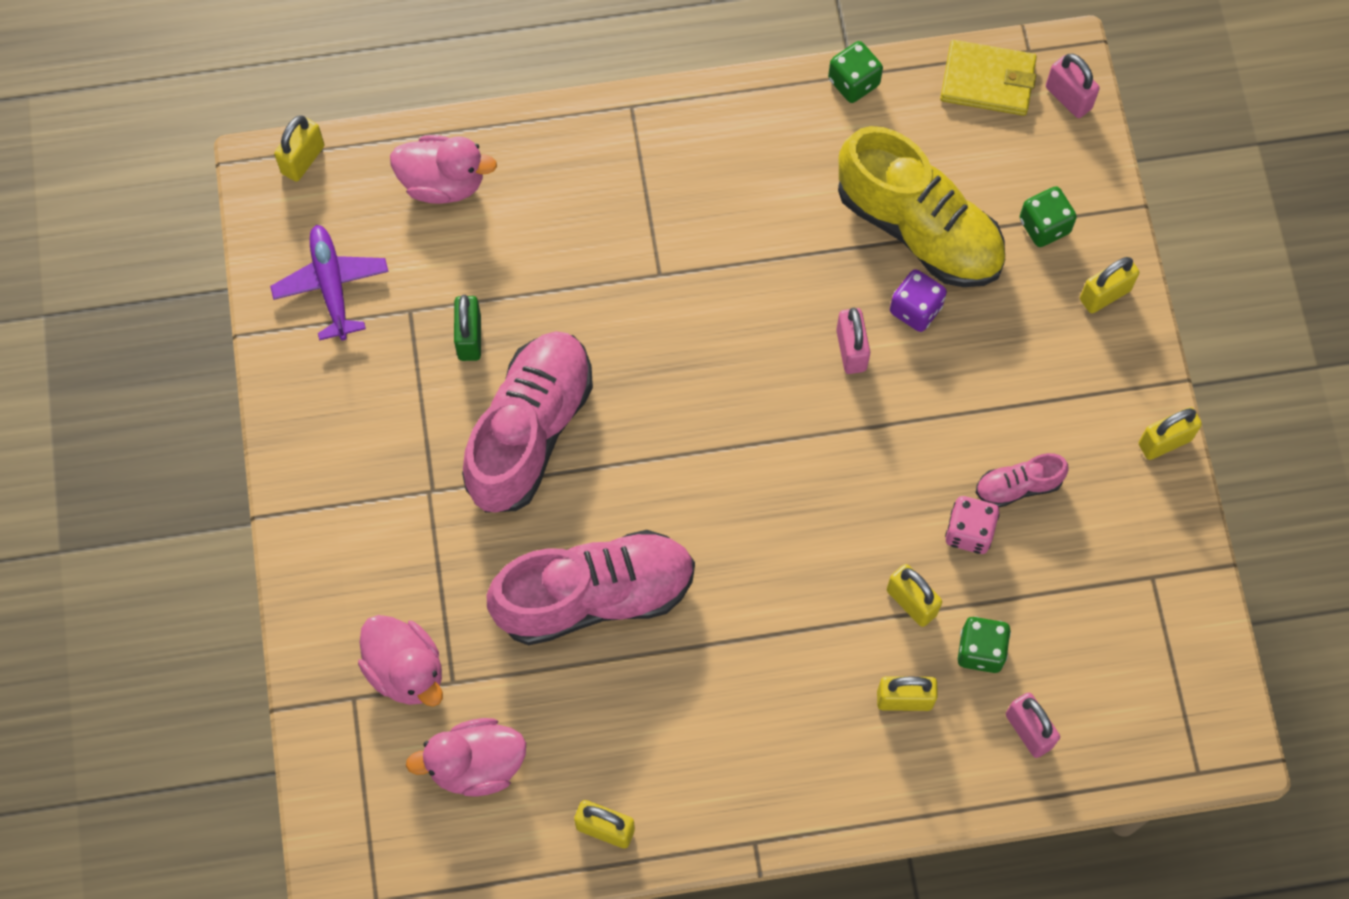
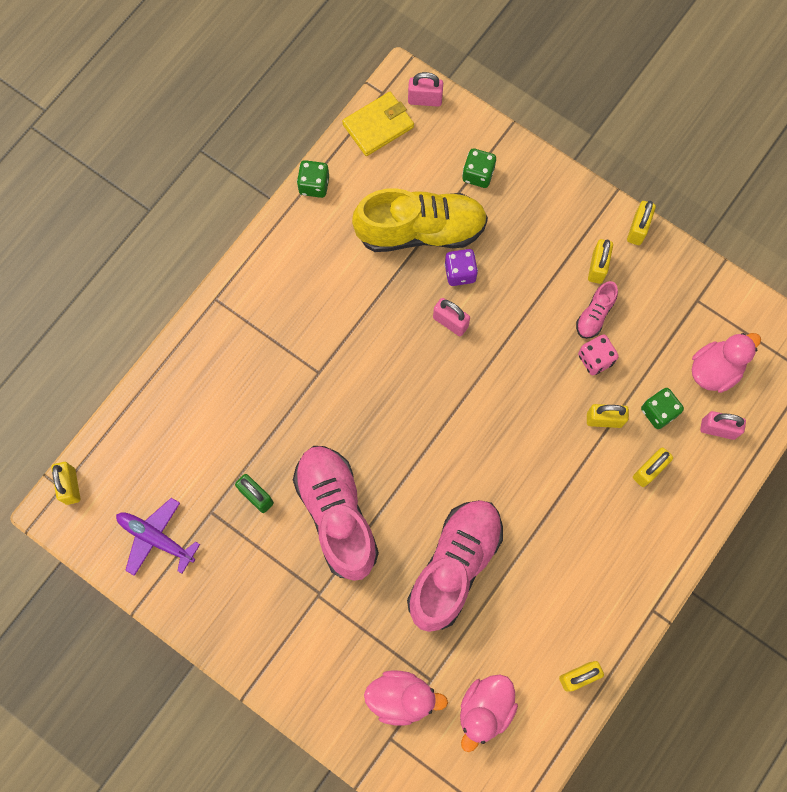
camera: 45 degrees left, 5 degrees up
pink duck [390,135,497,204] -> pink duck moved to [692,333,761,393]
yellow padlock [1080,257,1139,313] -> yellow padlock moved to [588,239,613,284]

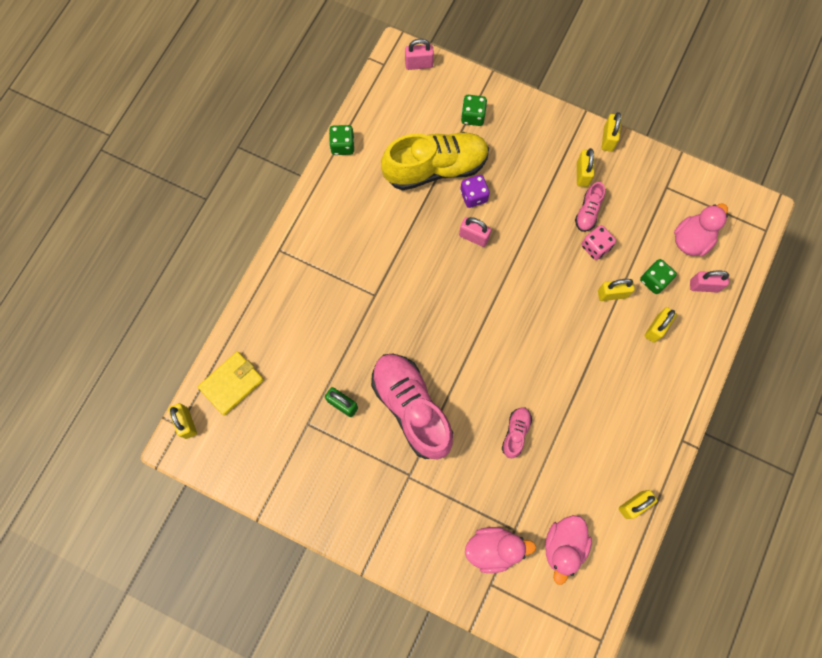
camera: 10 degrees left, 0 degrees up
purple plane [116,498,200,576] -> none
yellow wallet [342,92,414,156] -> yellow wallet moved to [198,352,264,416]
pink shoe [407,500,503,632] -> pink shoe [502,407,532,458], size x0.45

